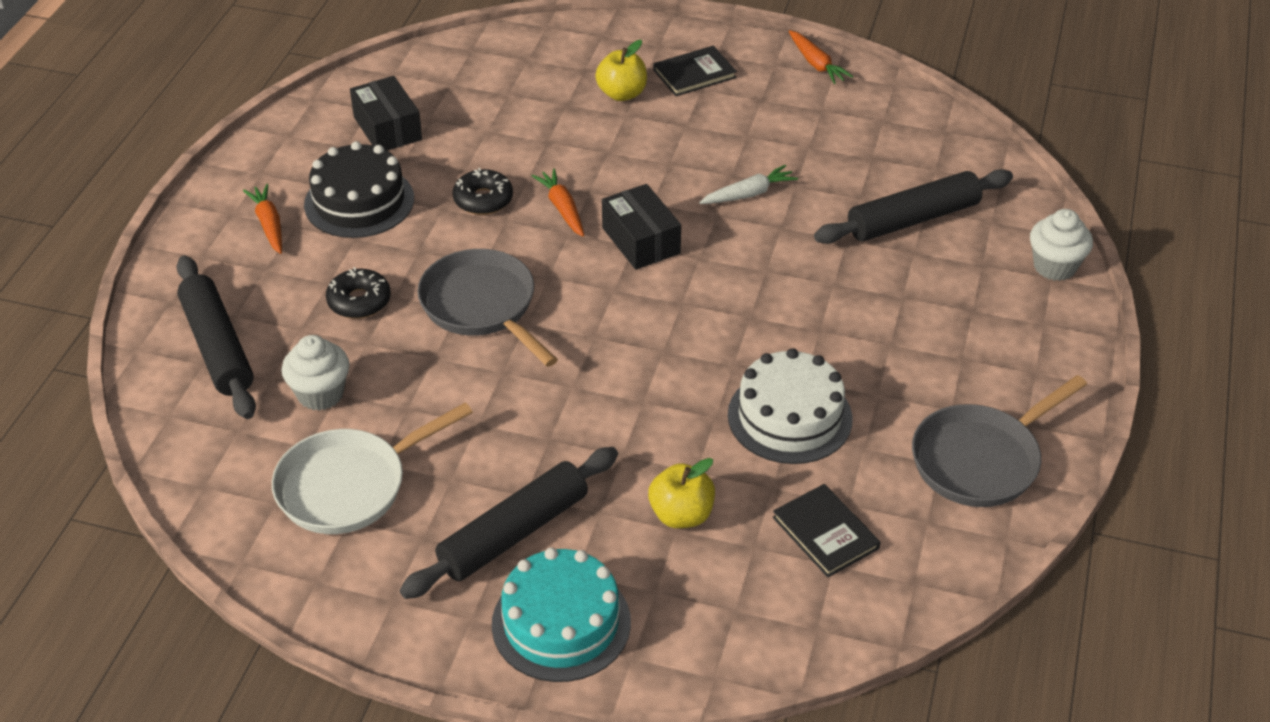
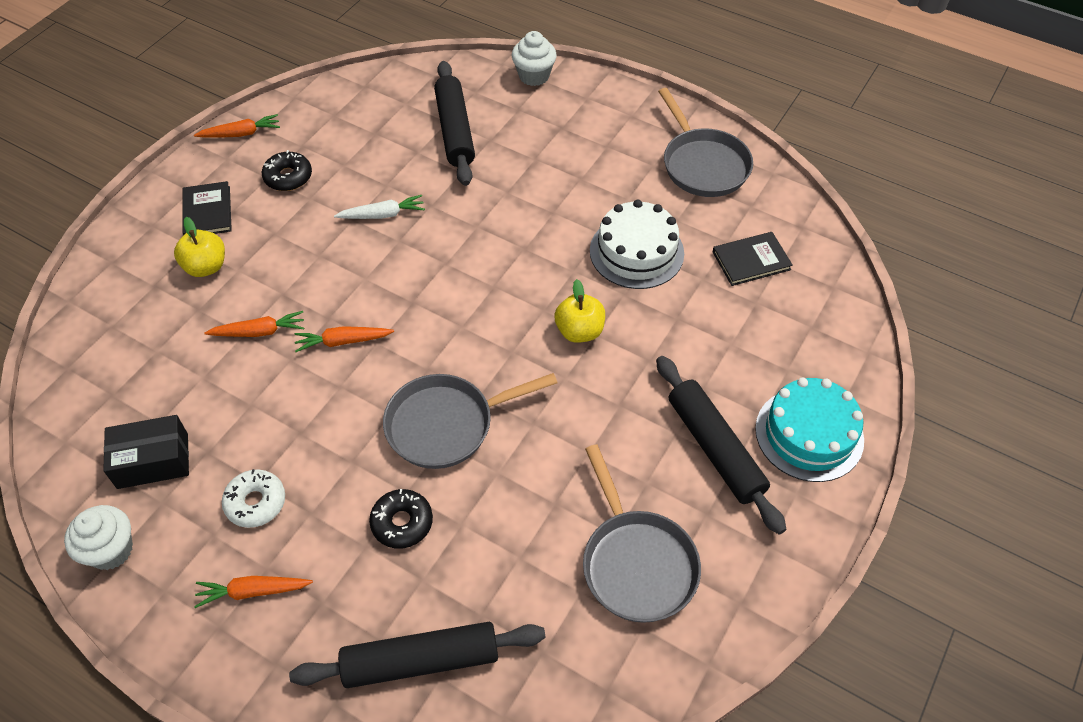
camera: 75 degrees left, 10 degrees up
white pan [272,402,473,534] -> grey pan [583,444,701,623]
white cupcake [282,335,350,411] -> white cupcake moved to [64,505,133,570]
black cake [304,141,414,238] -> white donut [222,469,285,528]
black donut [452,168,513,215] -> black donut moved to [262,150,312,191]
black box [602,184,681,270] -> none
yellow apple [648,458,715,528] -> yellow apple moved to [554,279,605,343]
white carrot [699,165,798,204] -> white carrot turned 90 degrees clockwise [334,195,425,219]
none -> orange carrot [204,311,304,337]

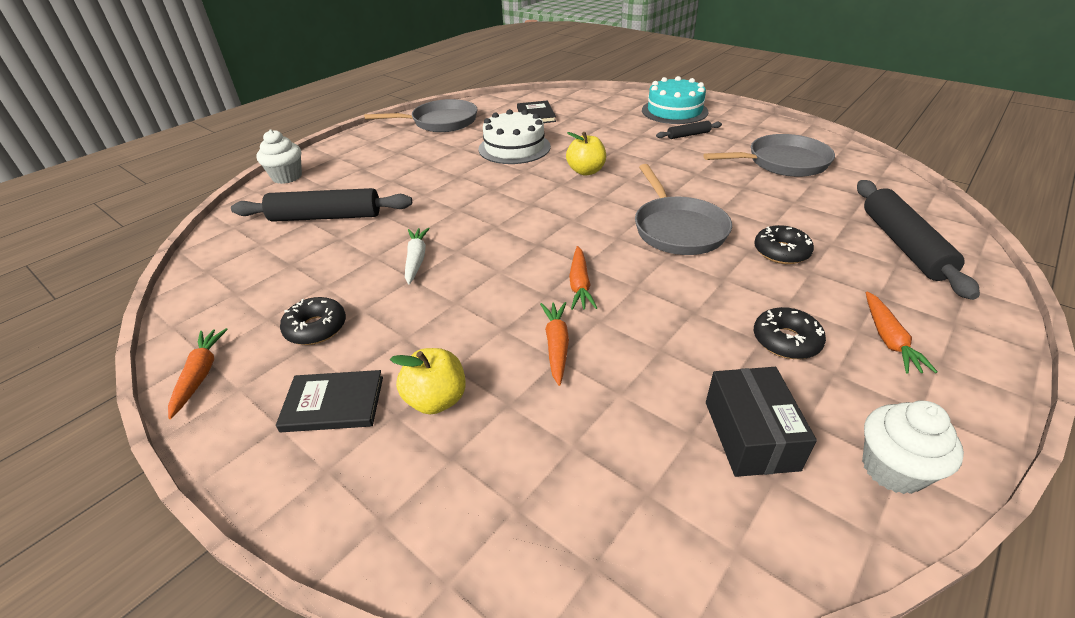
camera: 80 degrees left, 15 degrees down
white donut [222,469,285,528] -> black donut [754,307,826,359]
black rolling pin [656,356,786,534] -> black rolling pin [656,121,722,139], size x0.50

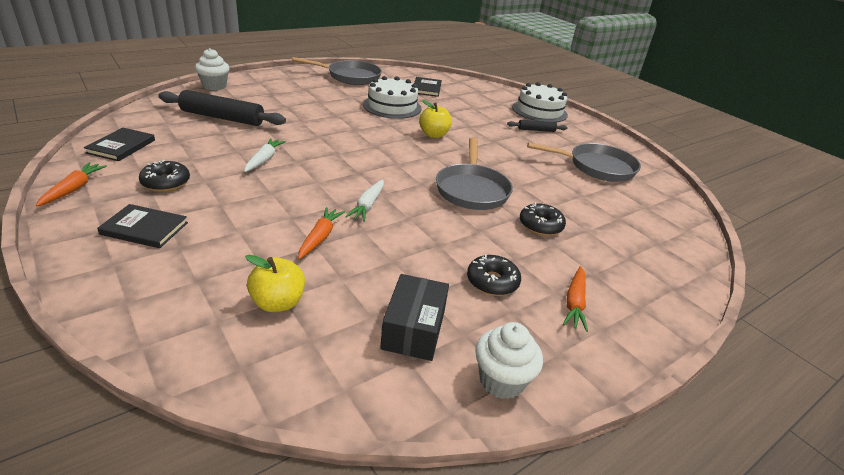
camera: 10 degrees right, 5 degrees down
yellow apple [390,348,466,414] -> yellow apple moved to [245,255,305,312]
orange carrot [569,246,597,310] -> white carrot [345,179,384,222]
turquoise cake [642,76,708,124] -> white cake [512,82,568,122]
black rolling pin [857,180,980,300] -> none
none -> black book [84,128,155,161]

